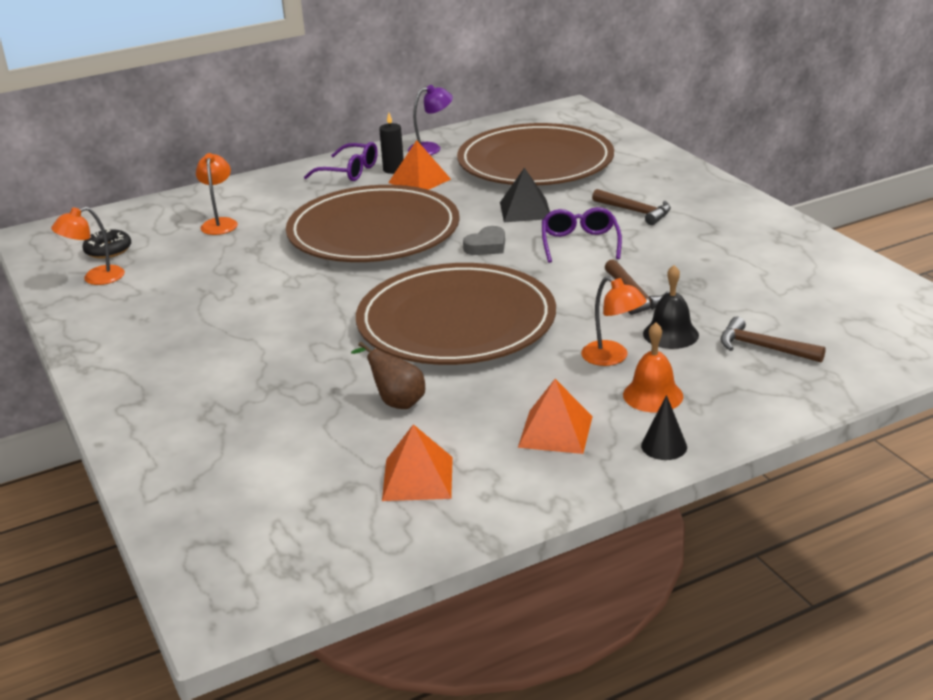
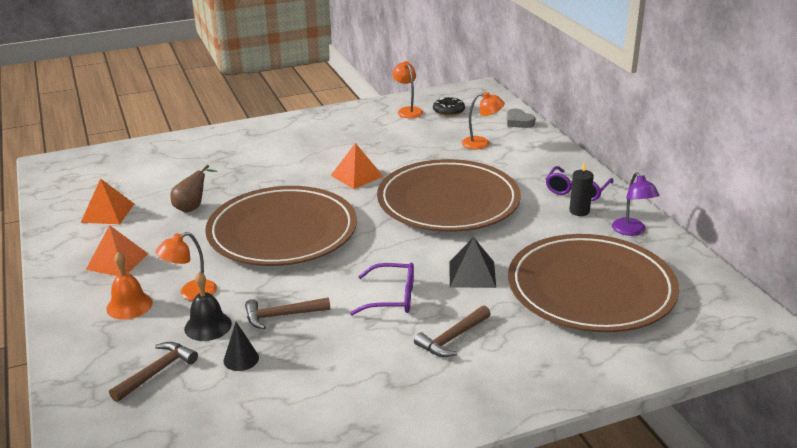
camera: 95 degrees right, 0 degrees up
orange pyramid [388,140,451,190] -> orange pyramid moved to [331,143,384,189]
grey heart [463,226,505,255] -> grey heart moved to [507,109,535,128]
black cone [641,395,687,460] -> black cone moved to [224,322,259,371]

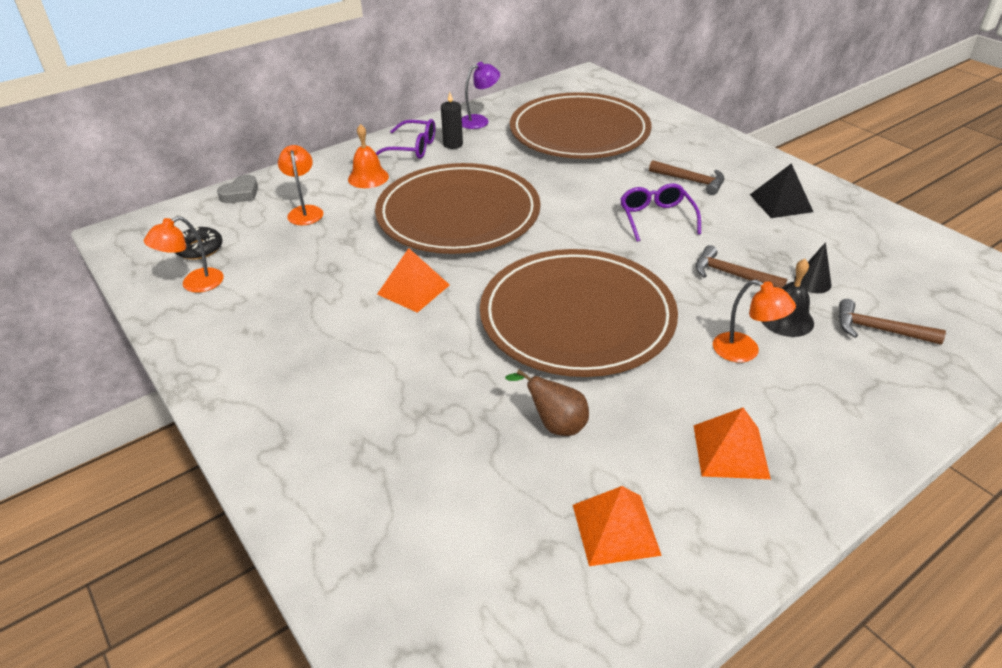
camera: 105 degrees left, 10 degrees up
orange bell [106,252,153,320] -> orange bell moved to [348,124,389,188]
brown hammer [245,297,330,329] -> brown hammer turned 150 degrees clockwise [696,245,787,288]
black pyramid [450,237,496,288] -> black pyramid moved to [750,163,813,218]

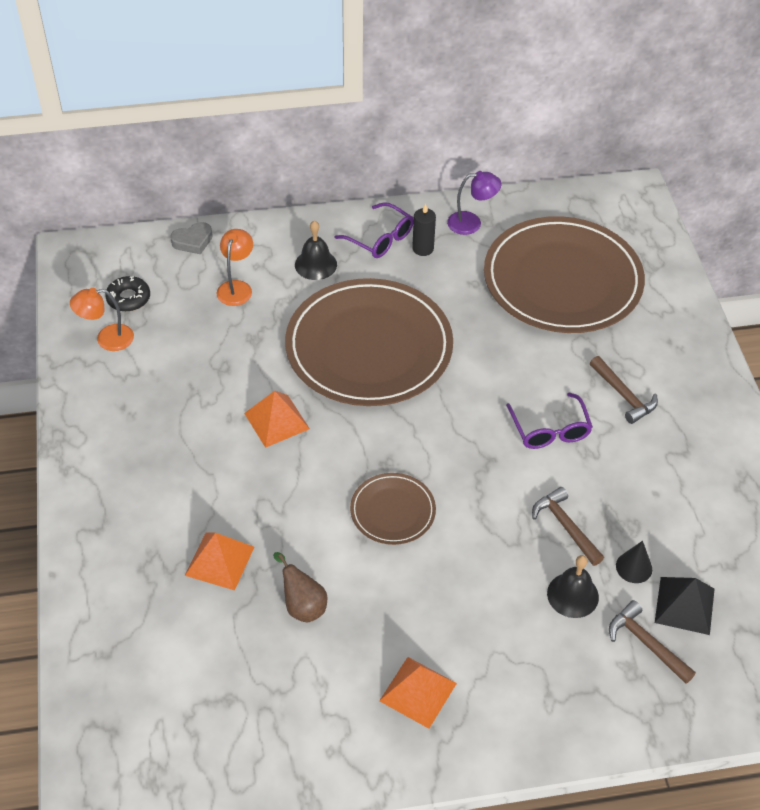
camera: 25 degrees right, 10 degrees up
orange bell [348,124,389,188] -> black bell [295,220,337,280]
brown plate [480,249,678,377] -> brown plate [350,473,436,545], size x0.46
orange pyramid [573,486,662,566] -> orange pyramid moved to [185,533,254,591]
purple glasses [620,183,701,242] -> purple glasses turned 150 degrees clockwise [506,393,593,449]
orange lamp [713,279,796,362] -> none
black pyramid [750,163,813,218] -> black pyramid moved to [655,577,715,635]

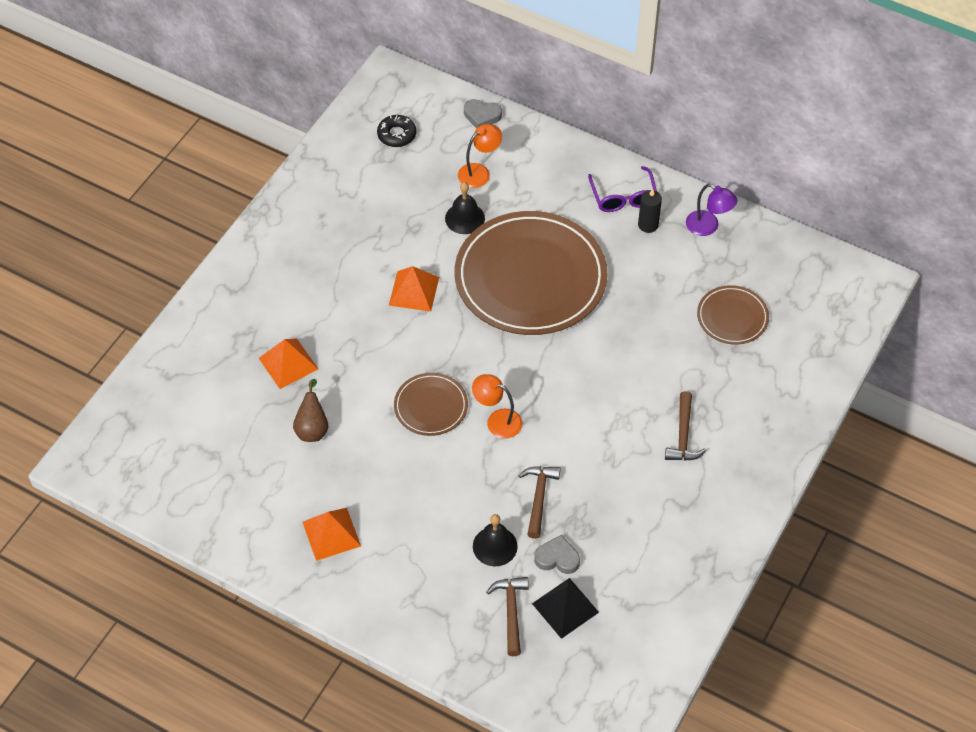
camera: 40 degrees right, 5 degrees up
orange lamp [70,288,134,351] -> orange lamp moved to [472,374,523,439]
black bell [295,220,337,280] -> black bell moved to [445,182,485,234]
brown plate [484,216,645,333] -> brown plate [697,285,769,345], size x0.46
purple glasses [506,393,593,449] -> none
black cone [616,541,652,583] -> grey heart [534,535,580,574]

